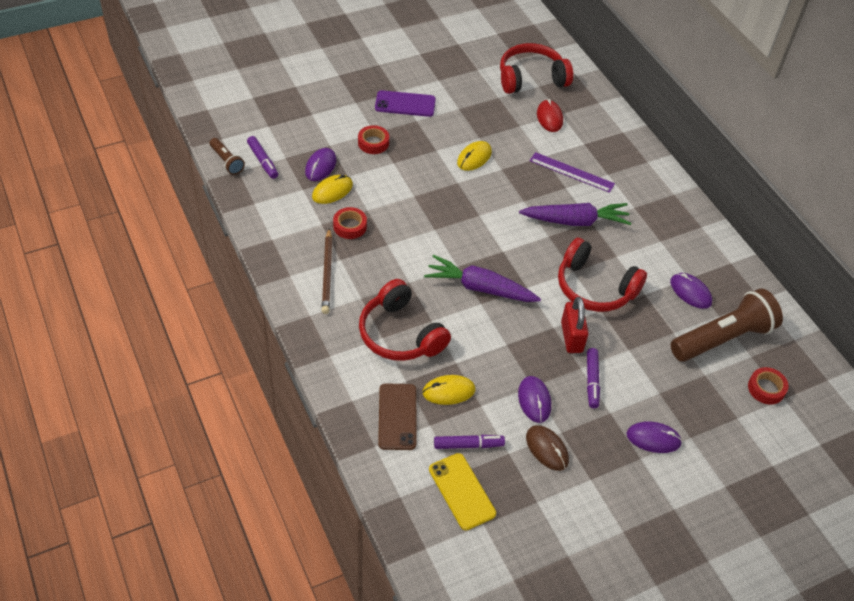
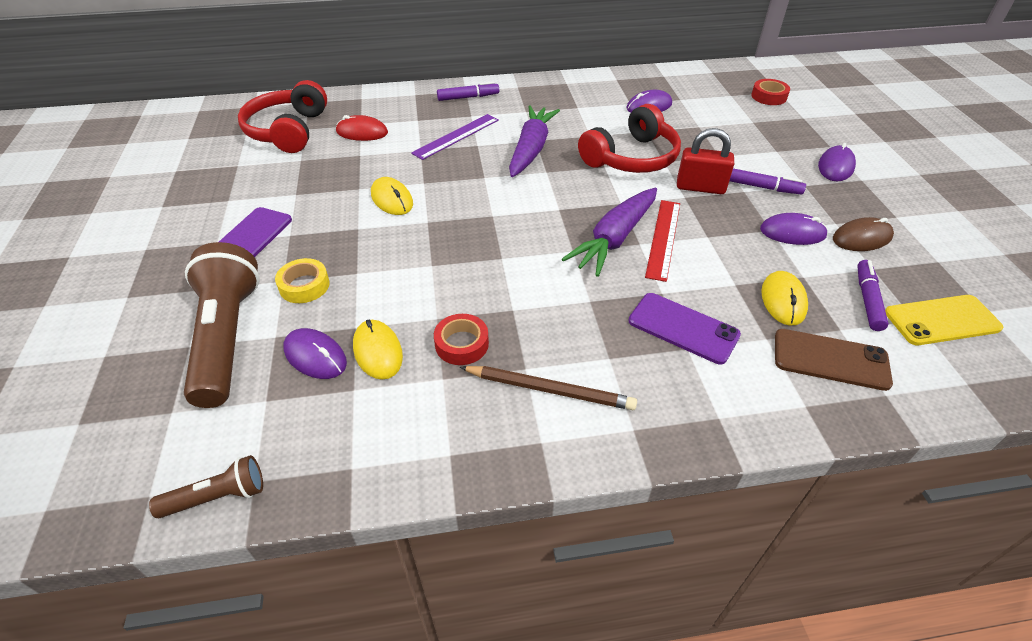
camera: 70 degrees left, 5 degrees down
purple marker [247,136,278,179] -> purple marker moved to [437,82,499,101]
red tape [358,125,389,154] -> yellow tape [275,258,330,303]
red headphones [359,279,451,361] -> purple phone [628,293,741,365]
brown flashlight [671,288,783,362] -> brown flashlight moved to [184,242,260,408]
none -> red ruler [645,200,680,282]

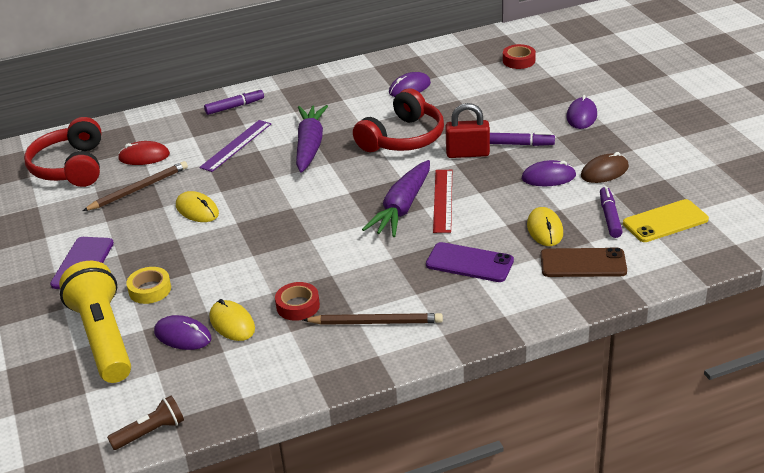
camera: 10 degrees left, 10 degrees down
brown flashlight [184,242,260,408] -> yellow flashlight [59,261,131,383]
none -> brown pencil [83,161,188,211]

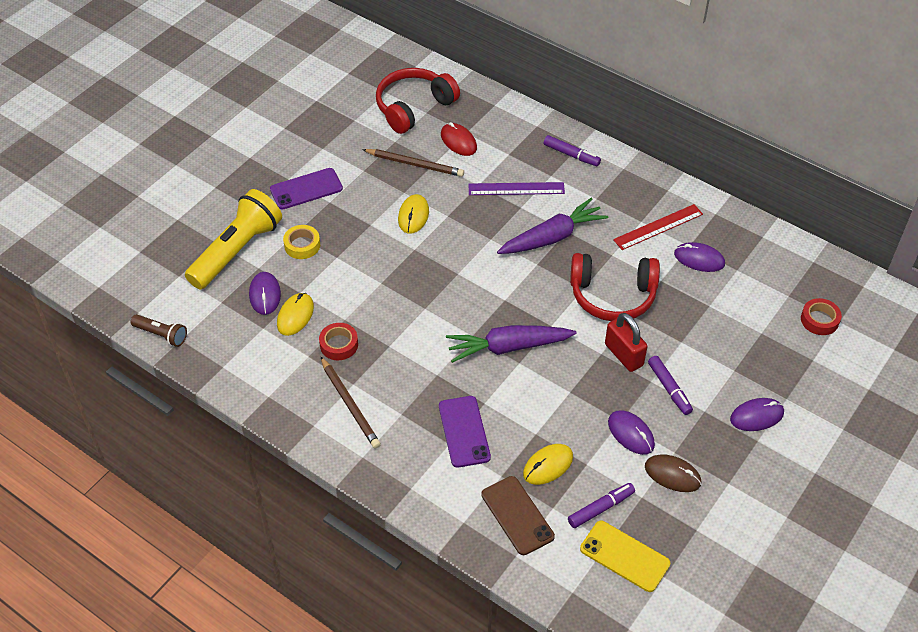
camera: 55 degrees right, 15 degrees up
red ruler [433,170,452,233] -> red ruler moved to [613,204,703,250]

